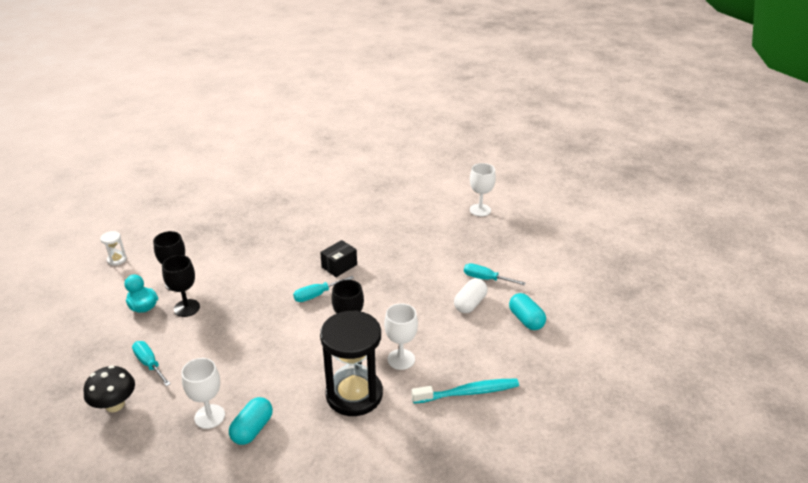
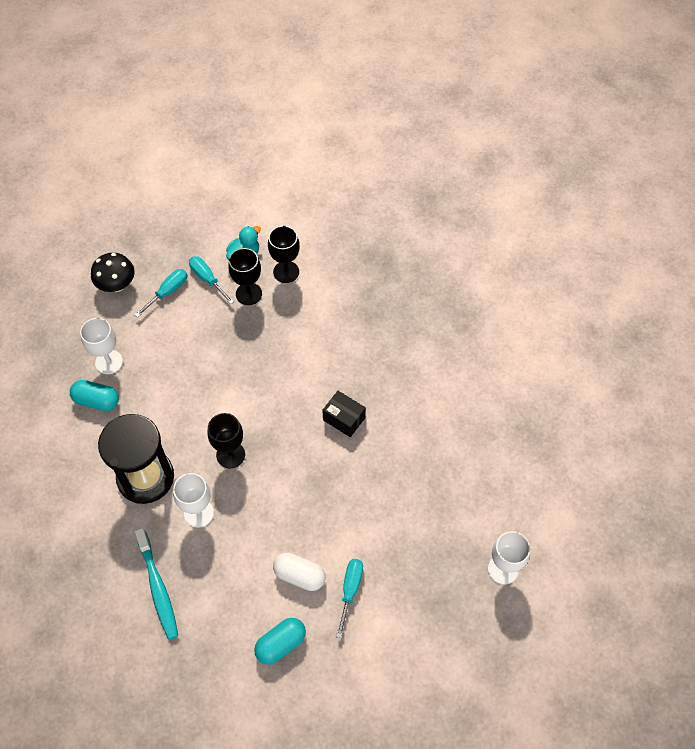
camera: 80 degrees right, 25 degrees up
white hourglass [100,231,127,266] -> none
turquoise screwdriver [293,276,354,302] -> turquoise screwdriver moved to [189,256,234,304]

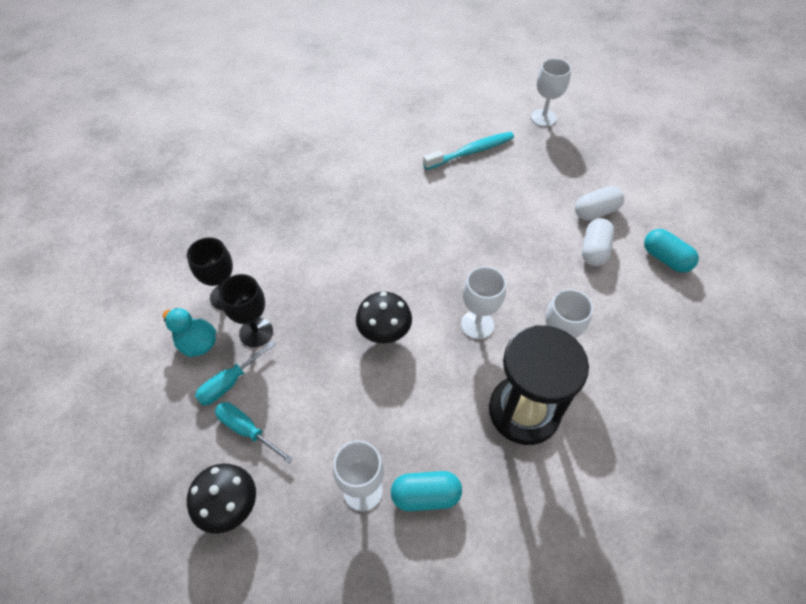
camera: 95 degrees left, 5 degrees down
turquoise capsule [70,380,119,411] -> turquoise capsule turned 75 degrees clockwise [391,471,462,511]
turquoise toothbrush [135,528,178,640] -> turquoise toothbrush moved to [423,132,514,170]
black goblet [207,413,245,468] -> white goblet [461,266,506,339]
black box [323,391,366,437] -> none
turquoise screwdriver [336,559,363,638] -> white capsule [575,186,624,221]
none -> black mushroom [356,292,412,344]

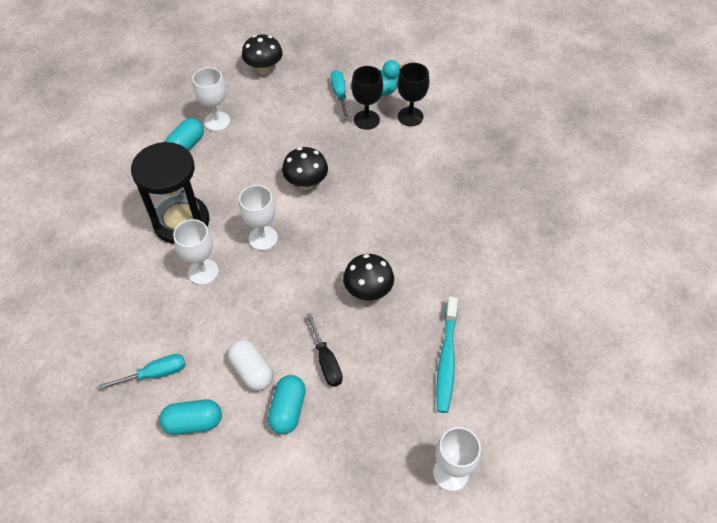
camera: 125 degrees right, 0 degrees up
turquoise screwdriver [215,402,293,464] -> turquoise screwdriver moved to [98,354,185,390]
white capsule [575,186,624,221] -> turquoise capsule [268,375,306,434]
none -> black screwdriver [306,313,342,387]
none -> black mushroom [343,254,394,300]

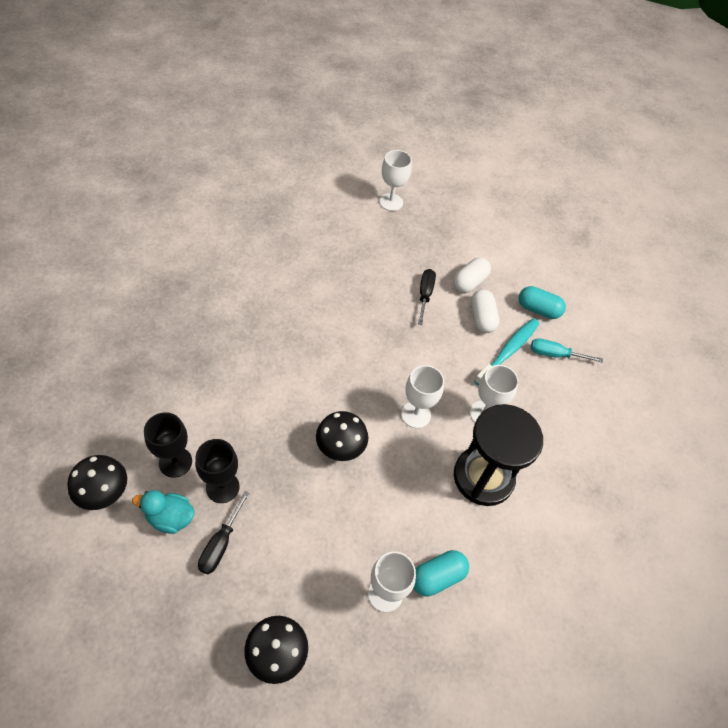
camera: 155 degrees left, 0 degrees up
turquoise capsule [268,375,306,434] -> white capsule [453,257,491,293]
turquoise screwdriver [331,70,349,119] -> black screwdriver [198,491,250,574]
black mushroom [343,254,394,300] -> black mushroom moved to [67,455,127,510]
turquoise toothbrush [436,297,458,413] -> turquoise toothbrush moved to [474,318,539,386]

